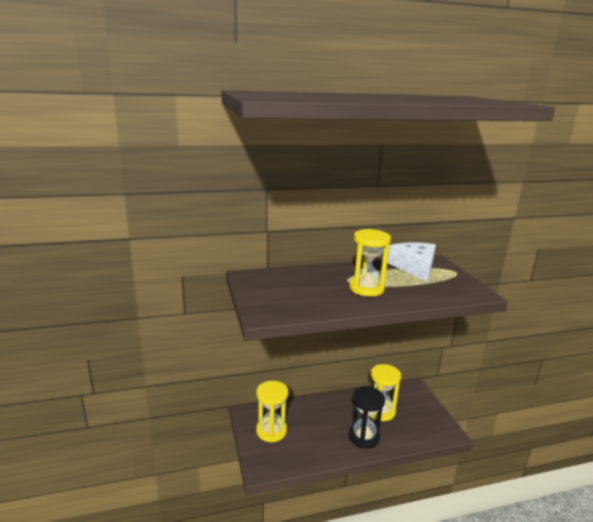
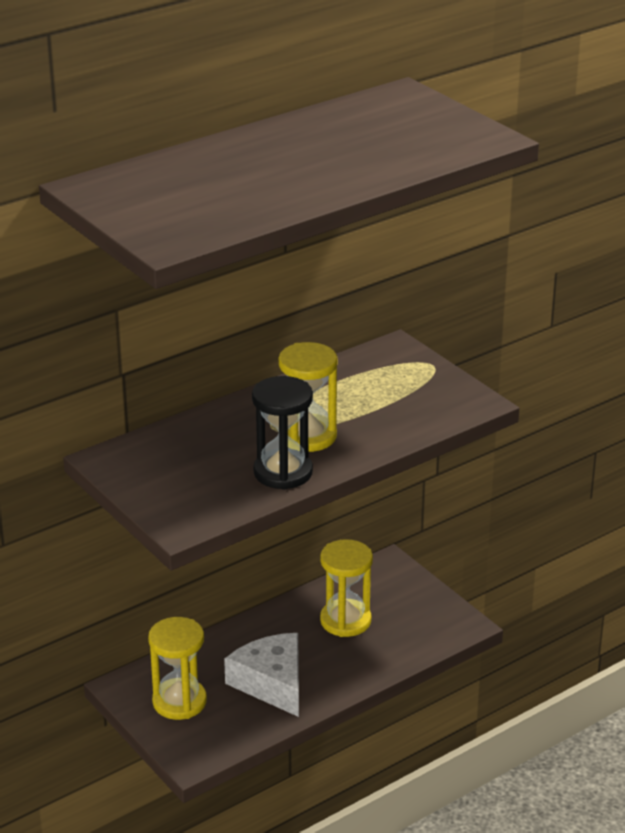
camera: 20 degrees left, 10 degrees up
black hourglass [349,386,385,449] -> black hourglass moved to [252,376,313,490]
white cheese [387,242,436,282] -> white cheese moved to [224,633,299,717]

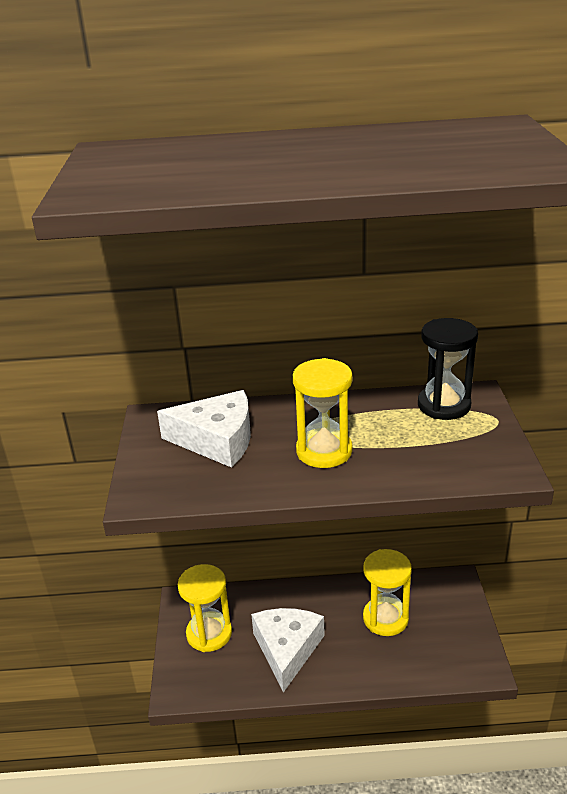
camera: 35 degrees right, 0 degrees up
black hourglass [252,376,313,490] -> black hourglass moved to [418,318,478,420]
none -> white cheese [157,390,251,468]

